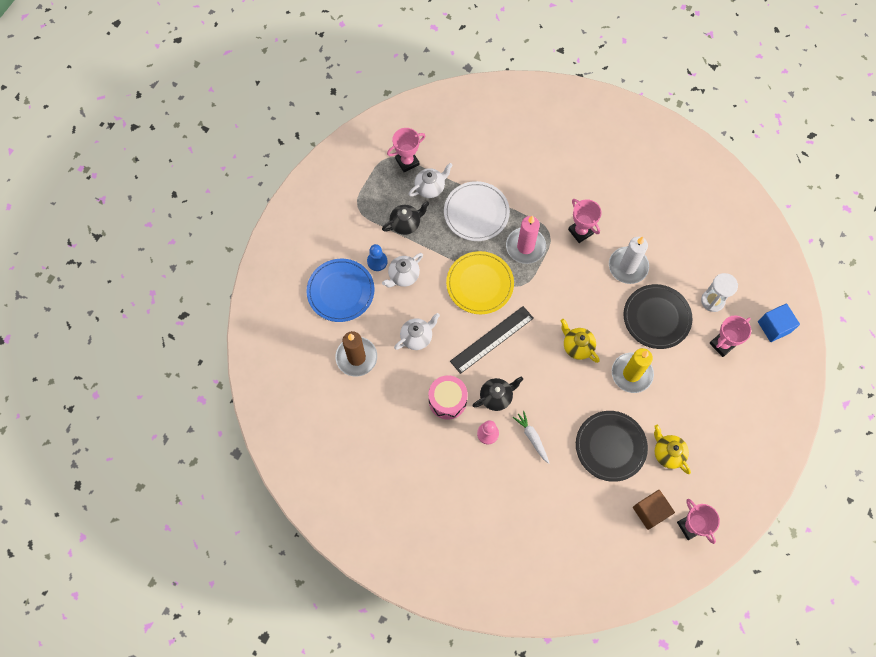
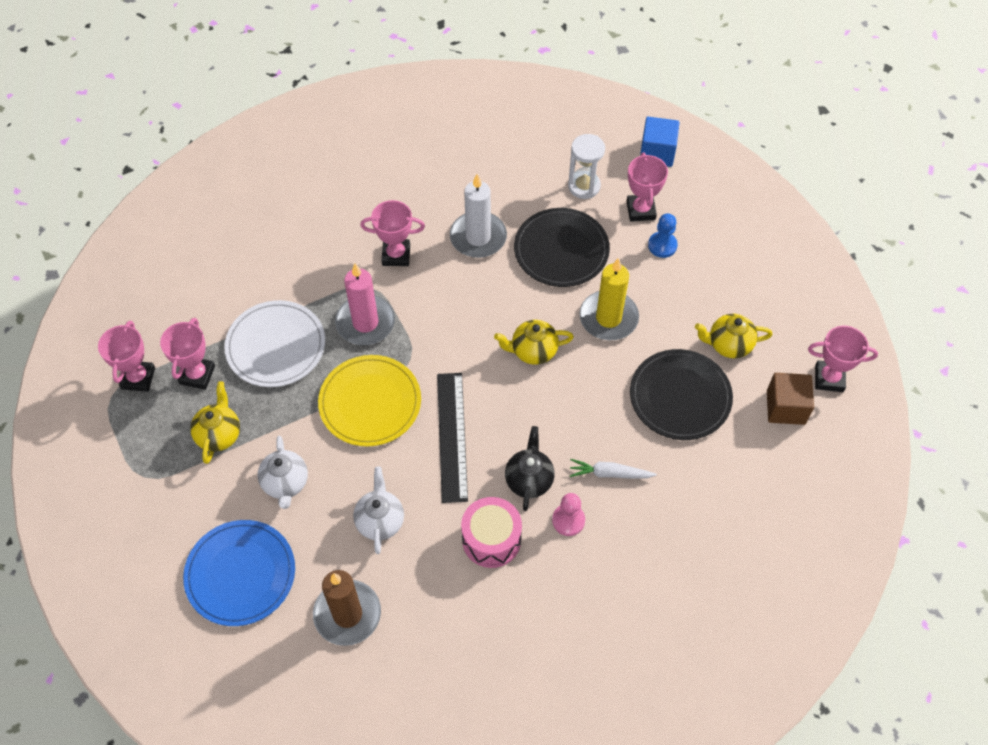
camera: 55 degrees left, 10 degrees down
blue pawn [367,244,388,271] -> blue pawn moved to [648,213,678,258]
black teapot [382,201,429,235] -> yellow teapot [190,381,240,464]
white teapot [408,163,453,198] -> pink trophy [160,318,215,390]

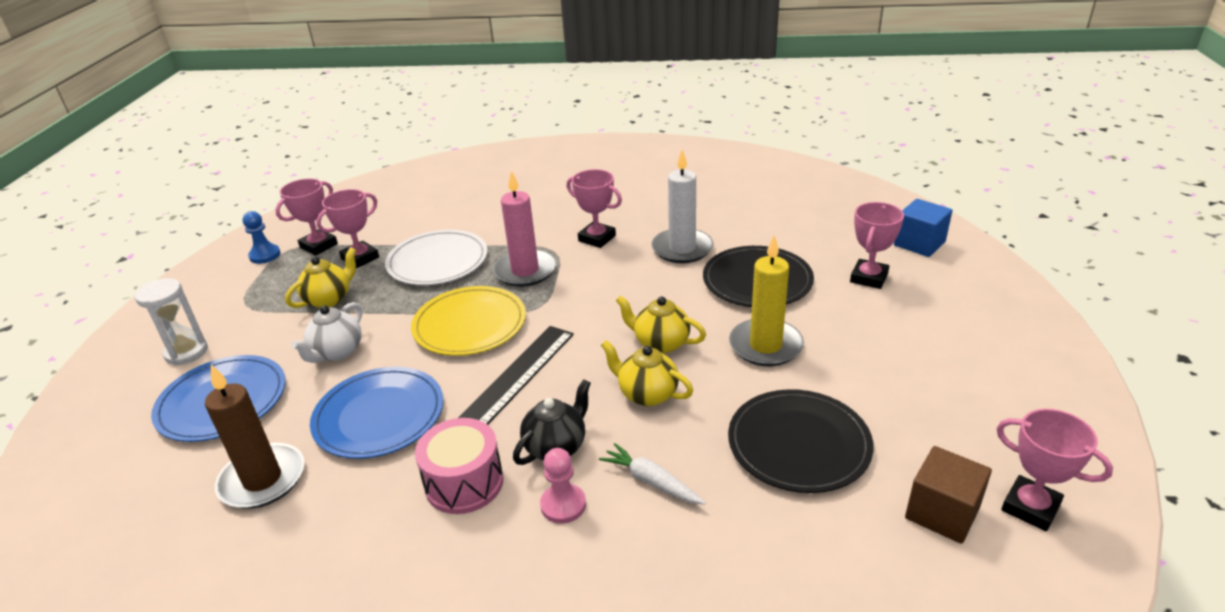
camera: 35 degrees right, 25 degrees down
white teapot [353,467,404,554] -> blue plate [310,367,444,459]
white hourglass [568,134,605,199] -> white hourglass moved to [135,278,208,366]
blue pawn [648,213,678,258] -> blue pawn moved to [243,211,281,264]
yellow teapot [695,314,773,358] -> yellow teapot moved to [601,340,693,406]

